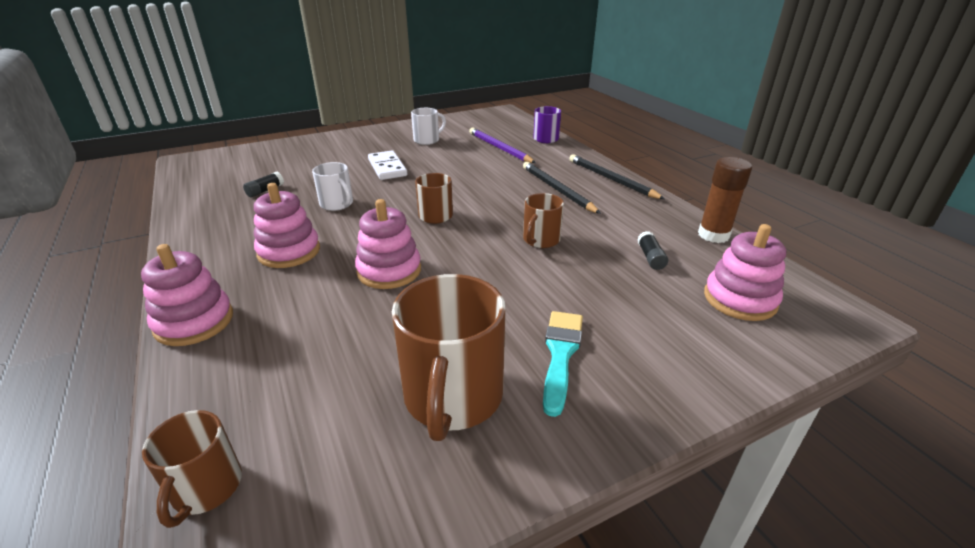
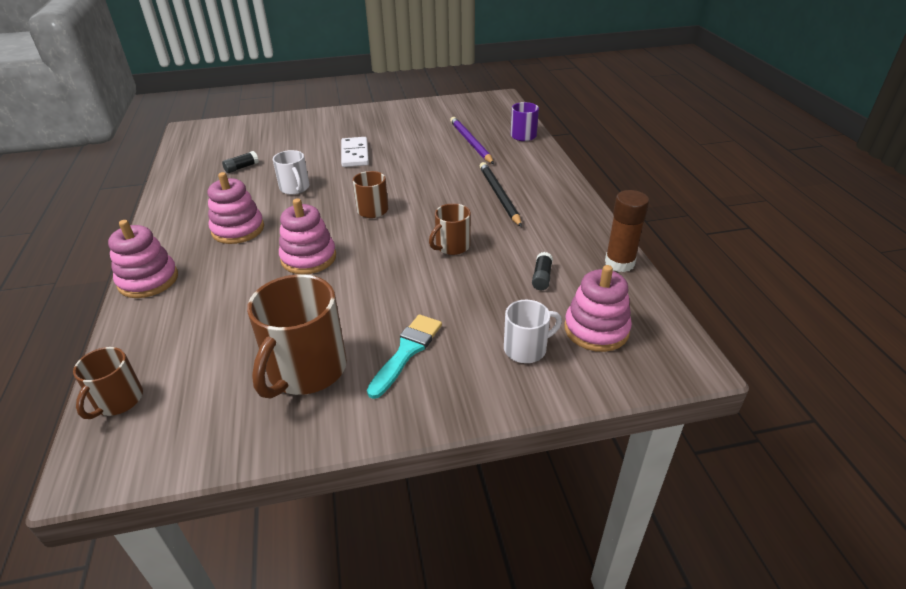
camera: 15 degrees right, 5 degrees up
white mug [411,108,446,145] -> white mug moved to [504,300,562,363]
black pencil [569,154,665,199] -> none

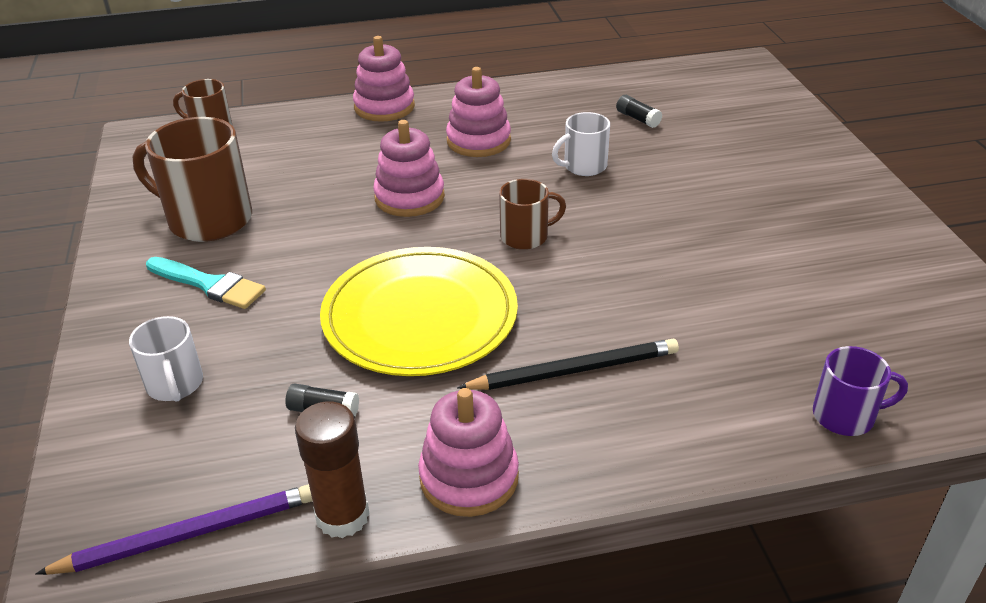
camera: 90 degrees right, 0 degrees up
white domino [341,137,369,167] -> none
brown mug [429,204,471,255] -> yellow plate [320,247,518,376]
purple pencil [450,117,494,164] -> purple pencil moved to [35,484,313,575]
pink stacking toy [564,265,632,352] -> pink stacking toy moved to [418,388,519,517]

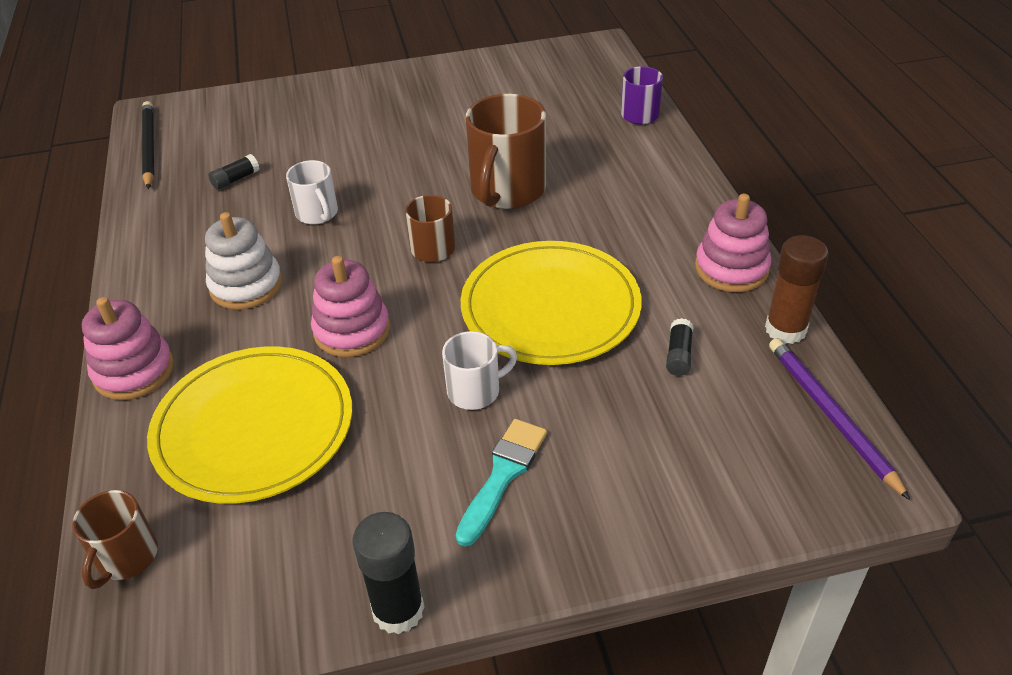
camera: 90 degrees left, 5 degrees up
white mug [129,316,203,402] -> white mug moved to [442,331,517,410]
brown mug [133,117,252,242] -> brown mug moved to [466,94,546,209]
pink stacking toy [446,67,511,157] -> white stacking toy [205,212,282,310]
black pencil [457,339,679,390] -> black pencil moved to [142,101,154,189]
none -> yellow plate [147,346,352,504]
none -> black glue stick [352,512,424,634]

